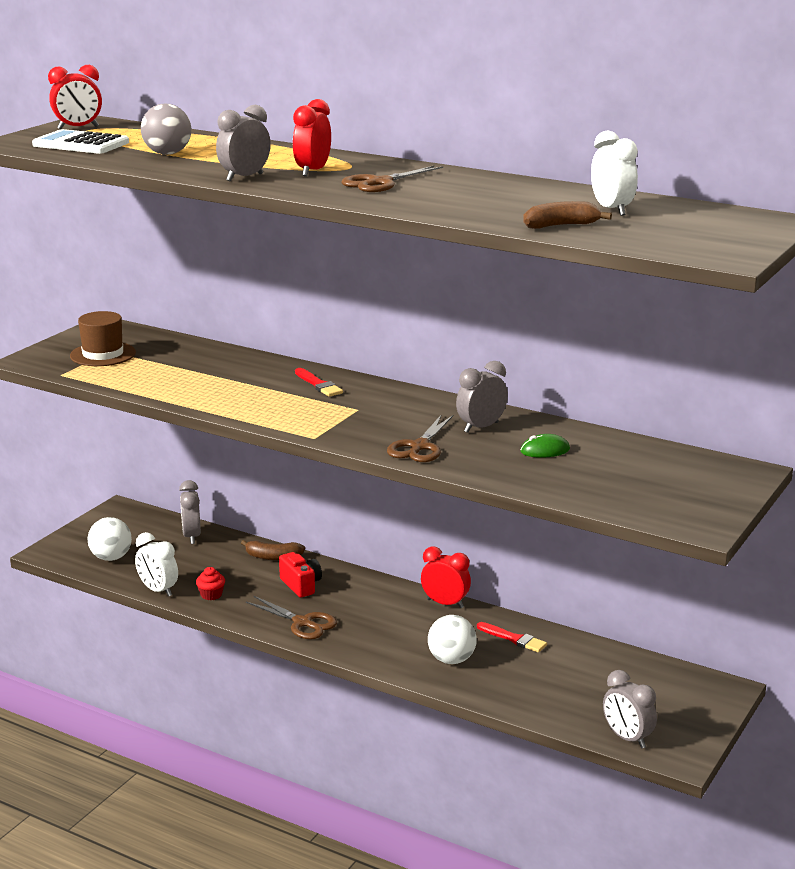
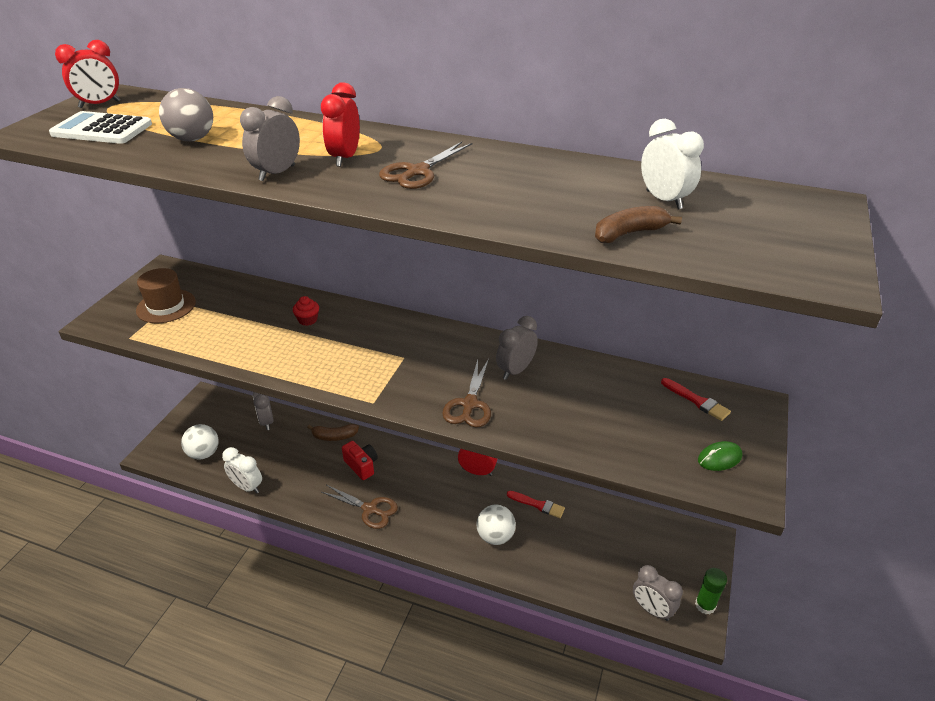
camera: 10 degrees left, 15 degrees up
red cupcake [196,567,225,600] -> red cupcake moved to [293,296,319,326]
red brush [295,368,343,397] -> red brush moved to [661,378,731,421]
green mouse [520,434,570,458] -> green mouse moved to [698,441,743,471]
none -> green glue stick [695,568,727,614]

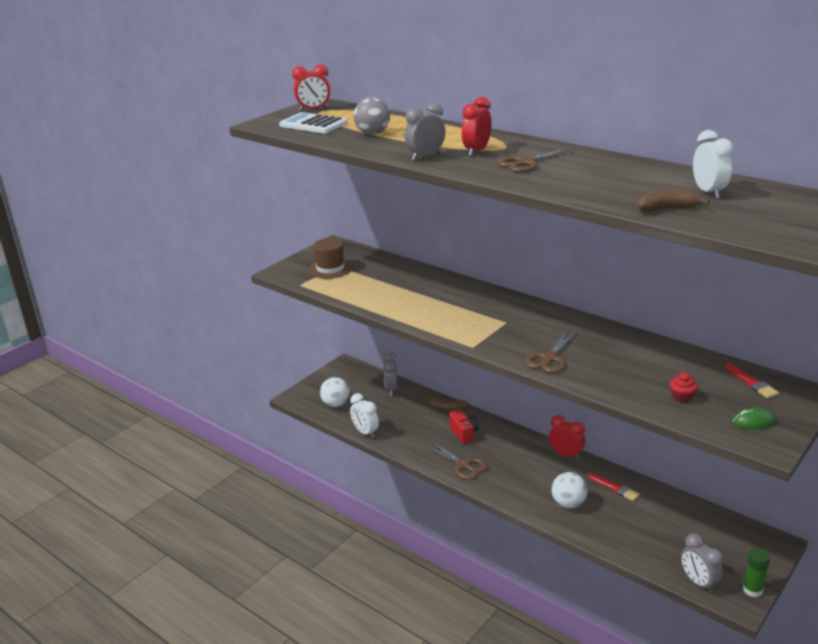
camera: 20 degrees right, 10 degrees down
red cupcake [293,296,319,326] -> red cupcake moved to [670,372,698,403]
grey clock [496,316,538,380] -> none

